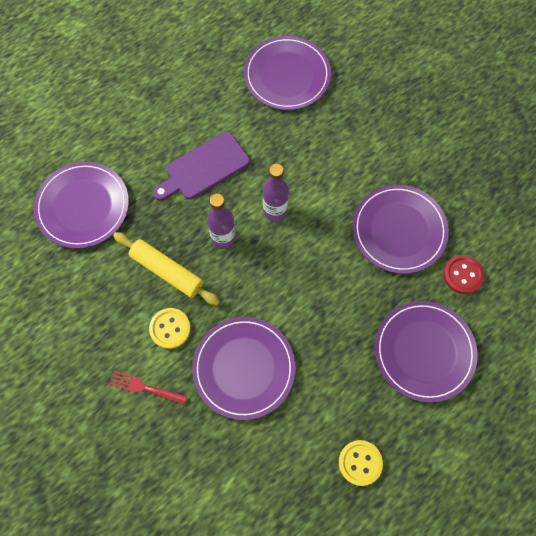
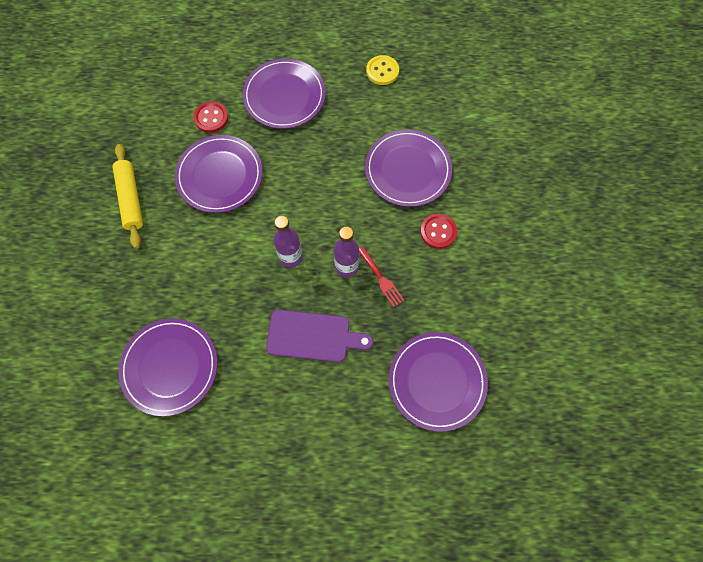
camera: 140 degrees left, 0 degrees up
red fork [109,370,187,405] -> red fork moved to [359,246,404,307]
yellow rolling pin [113,232,220,306] -> yellow rolling pin moved to [112,144,143,249]
yellow button [149,308,191,349] -> red button [420,214,457,249]

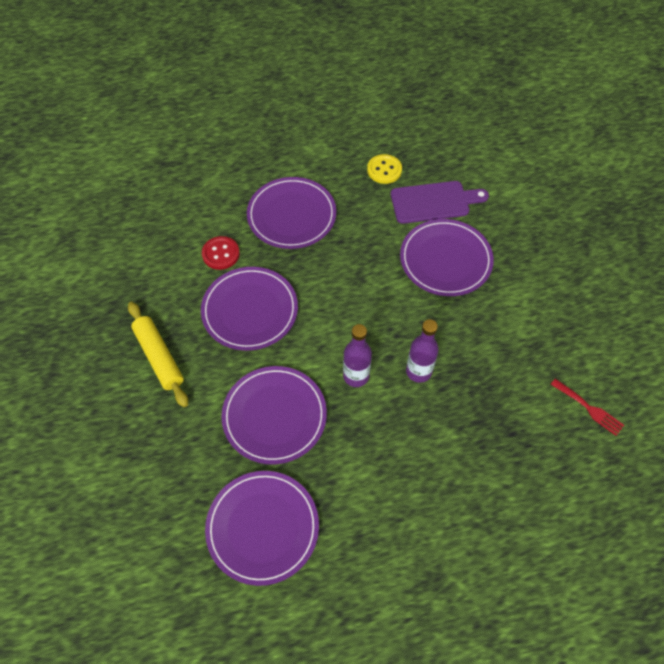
camera: 15 degrees left, 10 degrees down
purple cutting board [266,310,373,362] -> purple cutting board moved to [391,181,489,224]
red fork [359,246,404,307] -> red fork moved to [551,379,624,436]
purple plate [389,332,488,432] -> purple plate moved to [221,366,327,464]
red button [420,214,457,249] -> none

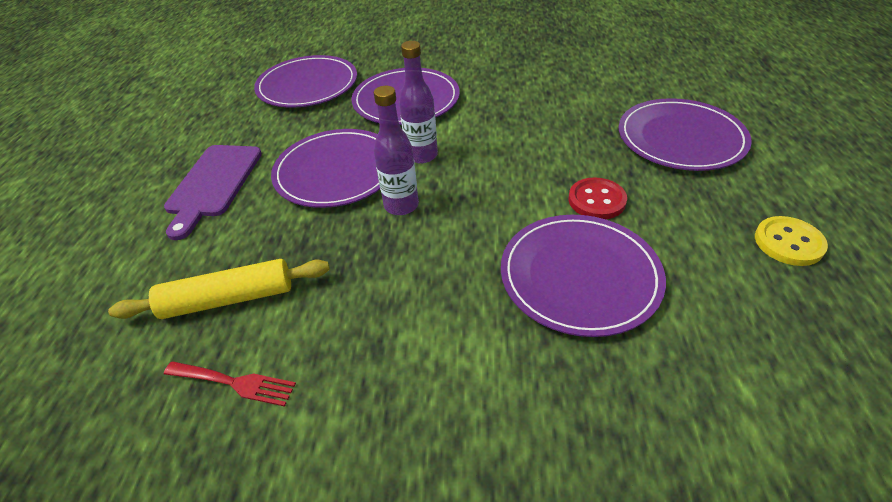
camera: 110 degrees right, 15 degrees down
yellow rolling pin [128,302,188,407] -> yellow rolling pin moved to [108,259,330,319]
purple plate [201,267,298,351] -> purple plate moved to [271,129,380,208]
red button [202,236,240,270] -> red button moved to [568,177,627,219]
purple cutting board [391,181,489,224] -> purple cutting board moved to [164,145,262,240]
red fork [551,379,624,436] -> red fork turned 135 degrees counterclockwise [164,361,296,407]

